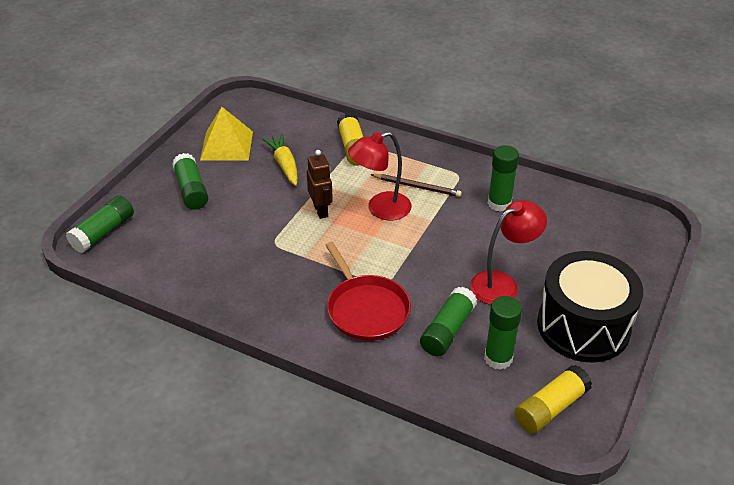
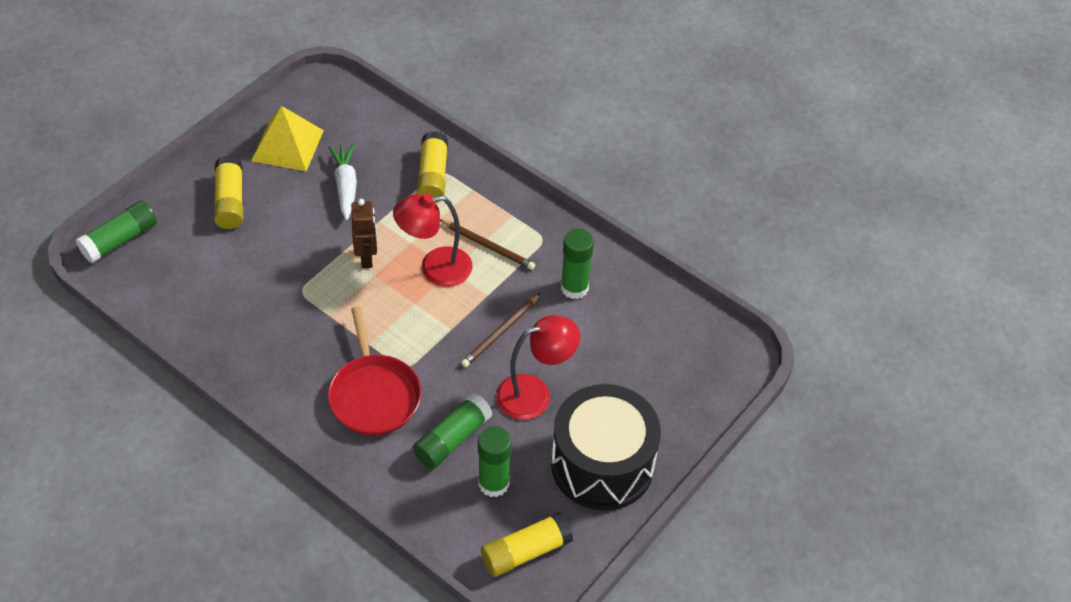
camera: 10 degrees right, 10 degrees up
green glue stick [172,153,208,210] -> yellow glue stick [214,155,243,229]
yellow carrot [262,134,298,186] -> white carrot [328,144,357,220]
none -> brown pencil [461,293,541,367]

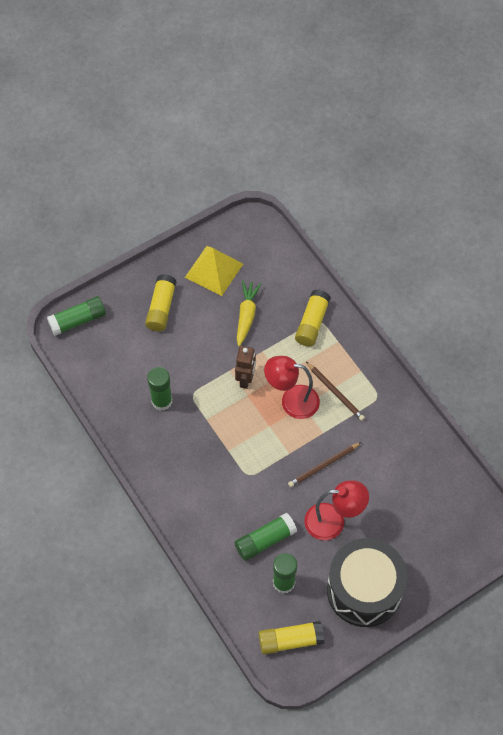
camera: 20 degrees right, 10 degrees up
white carrot [328,144,357,220] -> yellow carrot [237,281,262,347]
red pan [328,307,422,435] -> none
green glue stick [561,229,594,299] -> green glue stick moved to [147,367,172,411]

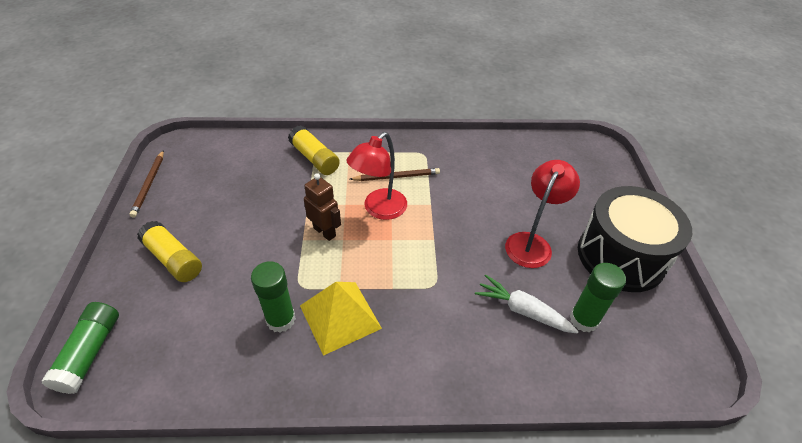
camera: 60 degrees left, 15 degrees down
yellow pyramid [185,246,243,296] -> yellow pyramid moved to [300,282,382,356]
green glue stick [235,513,297,561] -> white carrot [475,275,579,334]
yellow carrot [237,281,262,347] -> none
yellow glue stick [258,621,324,655] -> none
brown pencil [288,442,362,487] -> brown pencil moved to [129,150,164,218]

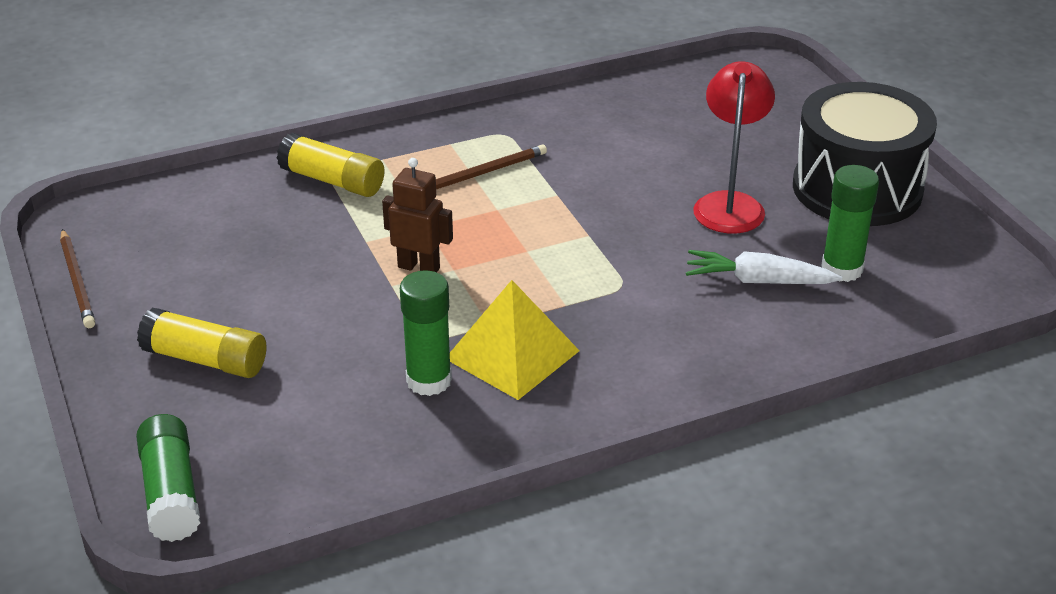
camera: 20 degrees left, 10 degrees down
red lamp [346,132,407,220] -> none

